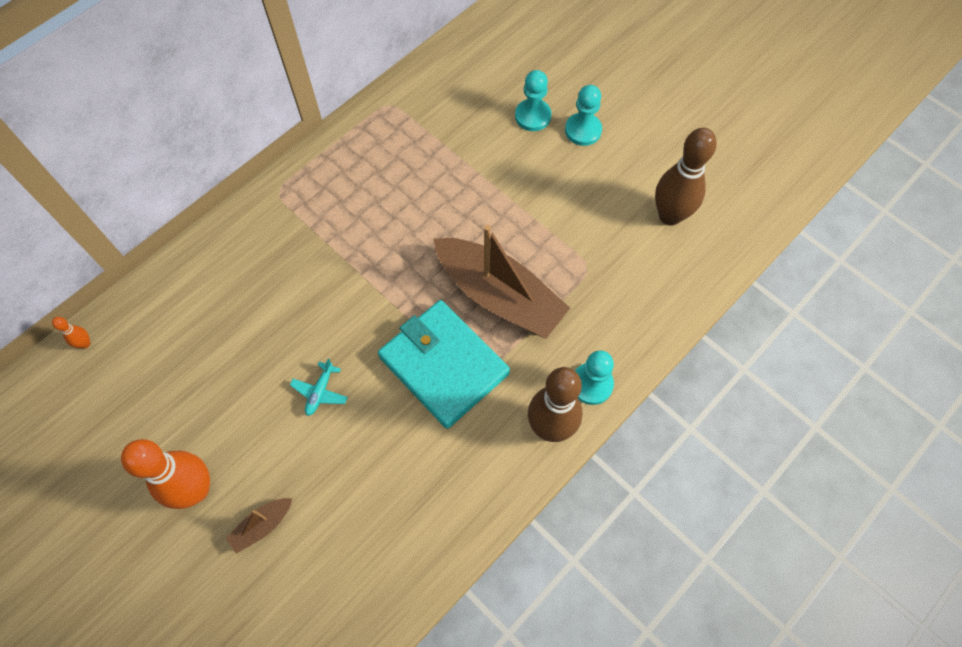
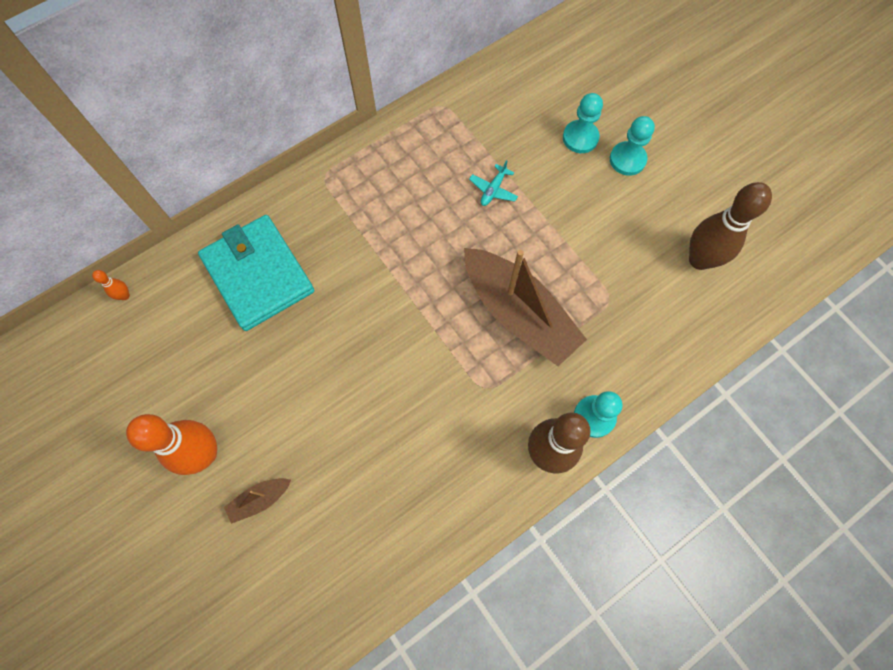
camera: 10 degrees right, 5 degrees up
turquoise plane [290,358,348,416] -> turquoise plane moved to [469,160,518,206]
turquoise wallet [378,300,510,429] -> turquoise wallet moved to [198,215,314,331]

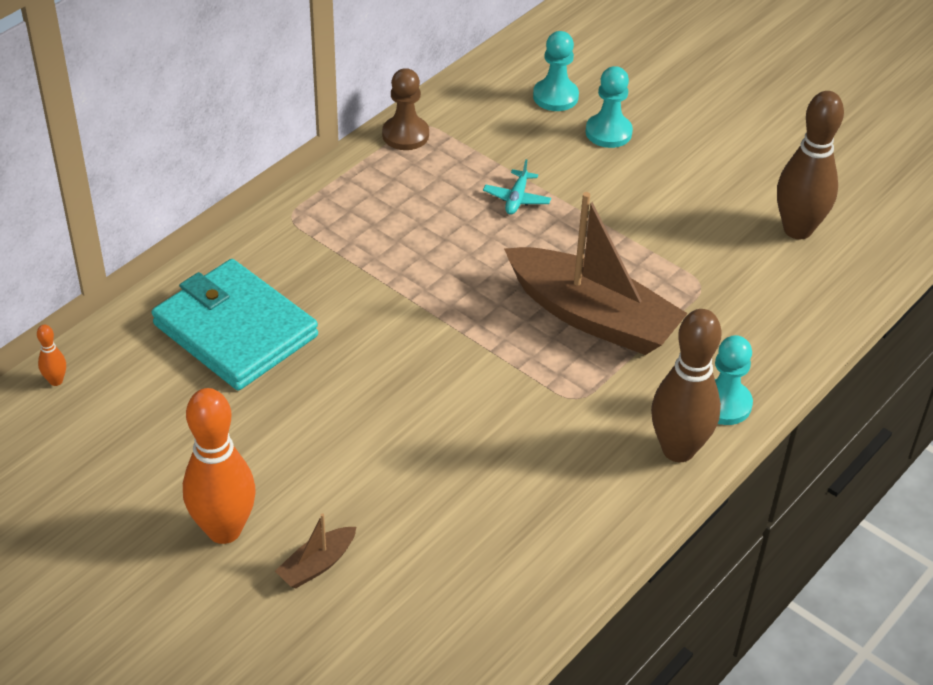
camera: 15 degrees left, 25 degrees down
turquoise pawn [610,116,655,176] -> turquoise pawn moved to [533,31,579,111]
none -> brown pawn [382,68,429,150]

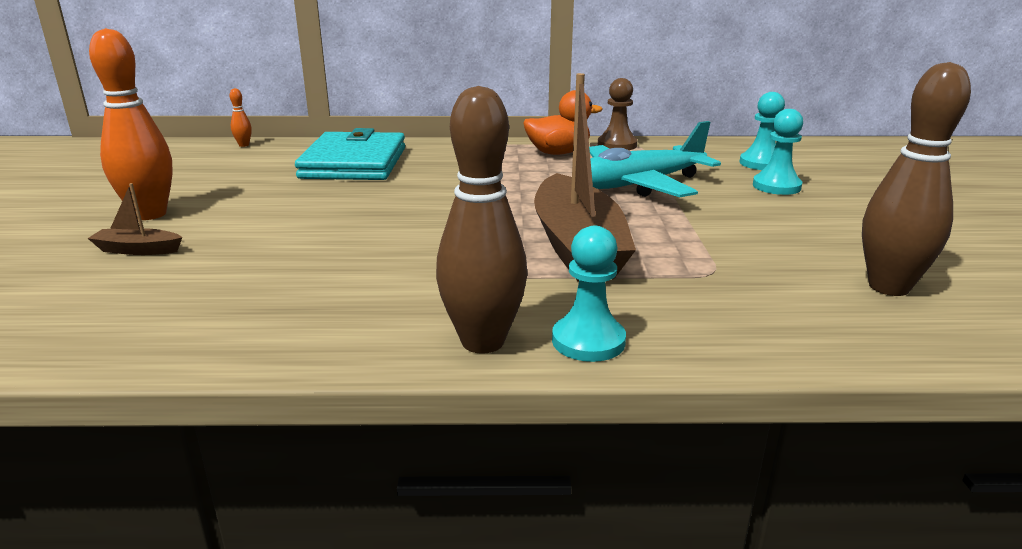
camera: 50 degrees right, 20 degrees down
turquoise plane [483,159,551,215] -> turquoise plane [589,121,721,197], size x2.49
none -> orange duck [523,90,603,155]

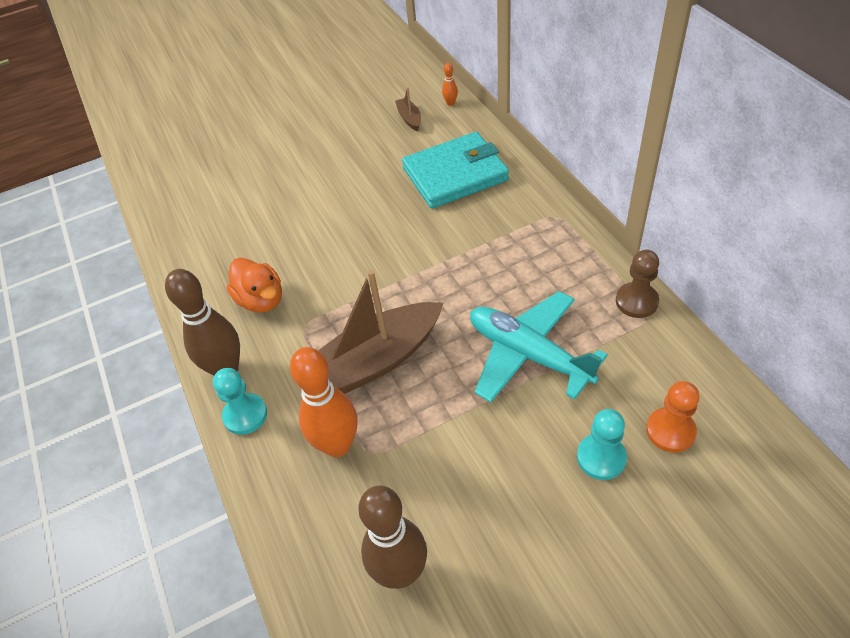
camera: 70 degrees right, 25 degrees up
brown boat [87,183,182,255] -> brown boat moved to [395,87,421,131]
orange bowling pin [89,28,173,220] -> orange bowling pin moved to [290,347,357,457]
orange duck [523,90,603,155] -> orange duck moved to [227,258,282,313]
turquoise pawn [739,92,785,170] -> orange pawn [646,381,699,453]

